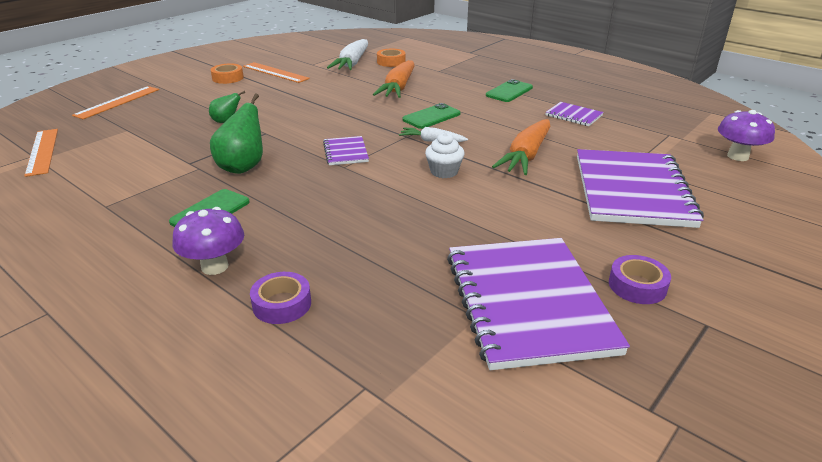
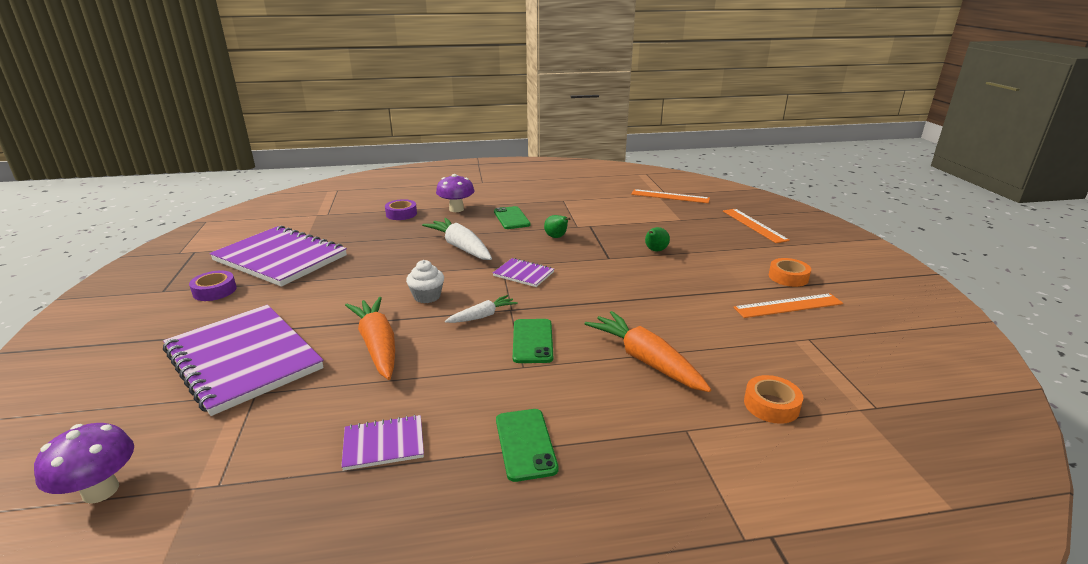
camera: 130 degrees right, 5 degrees down
green pear [210,93,263,174] -> green pear [544,215,570,238], size x0.58
white carrot [327,39,368,70] -> white carrot moved to [422,218,492,260]

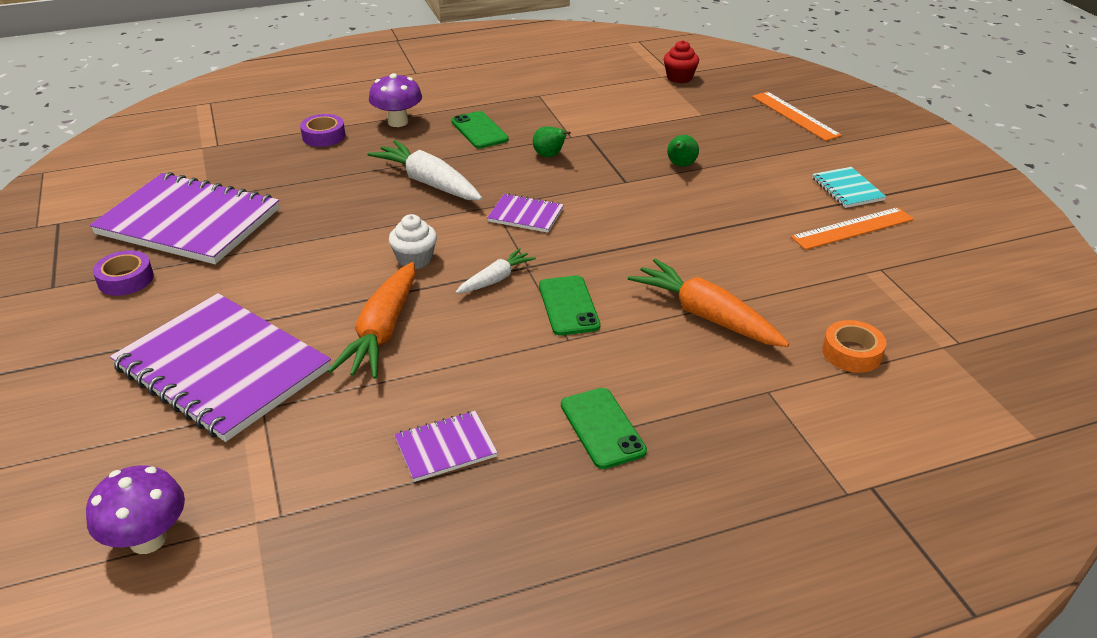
camera: 10 degrees left, 10 degrees up
orange carrot [345,297,395,380] -> orange carrot turned 135 degrees counterclockwise [328,262,415,379]
orange ruler [631,189,710,203] -> red cupcake [664,40,699,83]
orange tape [769,258,811,287] -> turquoise notebook [812,167,886,208]

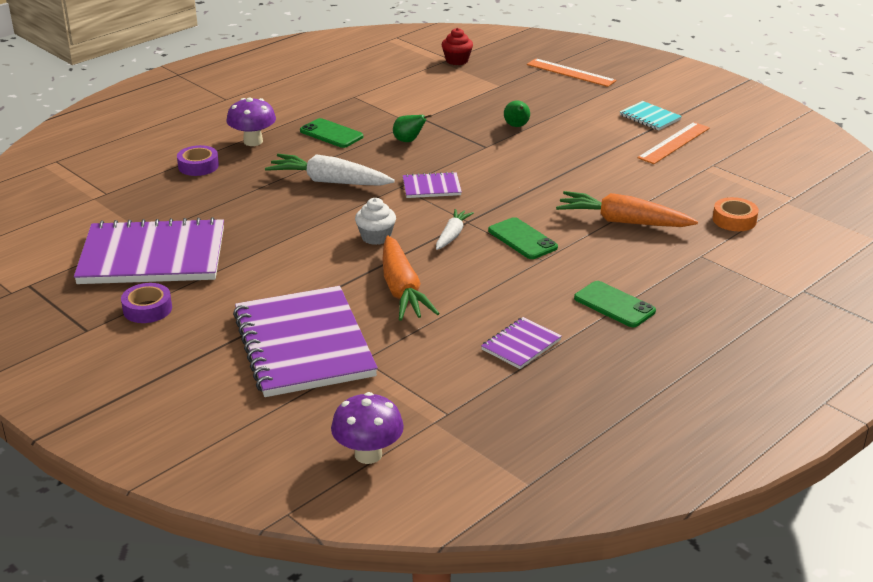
camera: 25 degrees left, 5 degrees down
purple notebook [110,293,331,442] -> purple notebook turned 60 degrees clockwise [233,286,378,397]

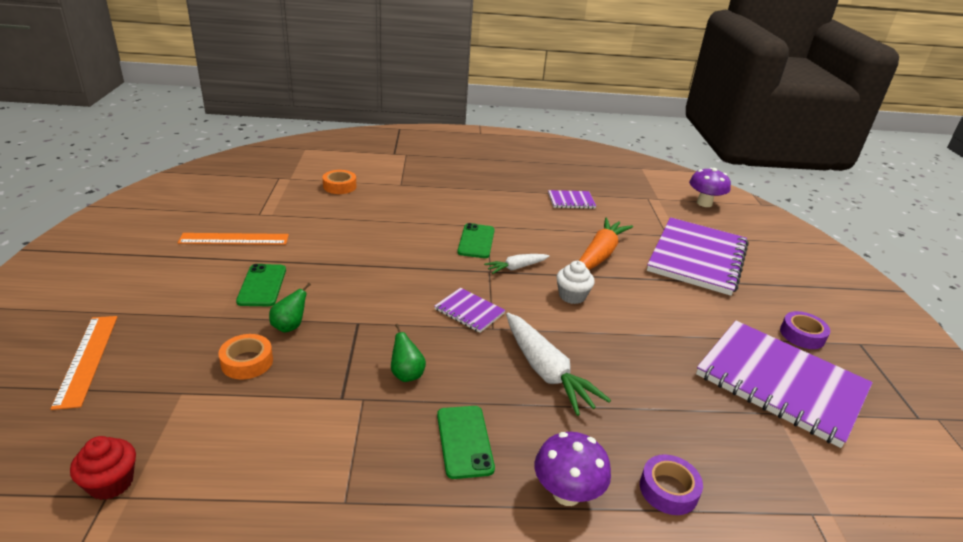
camera: 140 degrees left, 0 degrees up
orange carrot [556,191,698,227] -> none
green phone [574,281,656,327] -> green phone moved to [236,264,286,306]
turquoise notebook [620,101,682,130] -> none
none -> orange tape [218,334,273,380]

